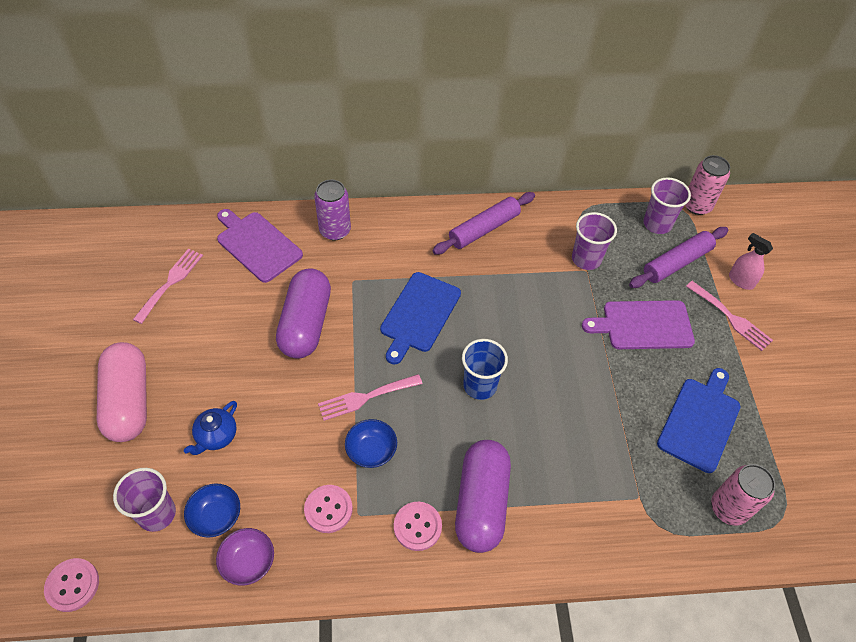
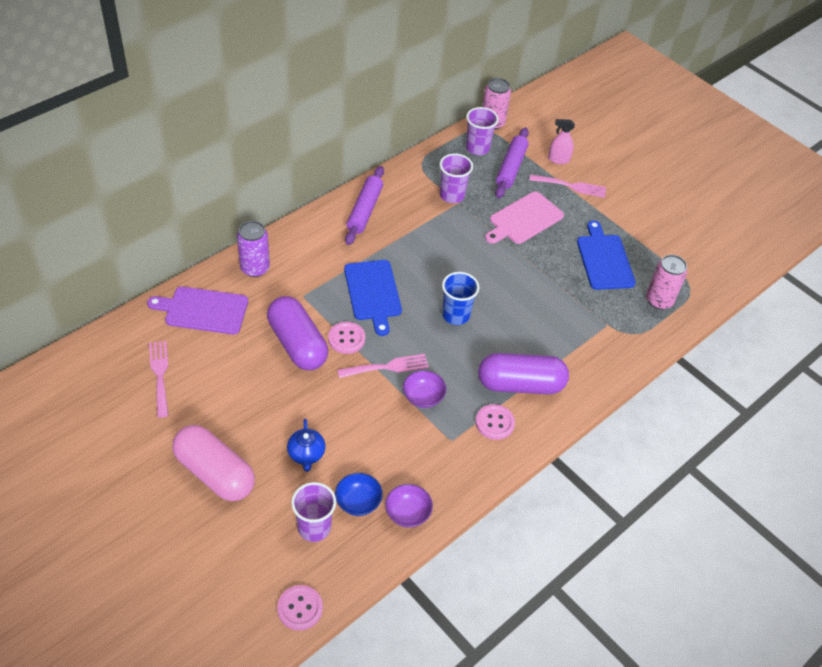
camera: 40 degrees left, 5 degrees down
pink button [304,485,353,533] -> pink button moved to [328,322,365,354]
pink fork [318,374,422,421] -> pink fork turned 135 degrees counterclockwise [337,354,429,378]
blue bowl [345,419,397,468] -> purple bowl [403,370,447,408]
purple capsule [455,440,511,553] -> purple capsule turned 60 degrees counterclockwise [478,353,569,394]
purple cutting board [582,300,695,349] -> pink cutting board [485,191,564,244]

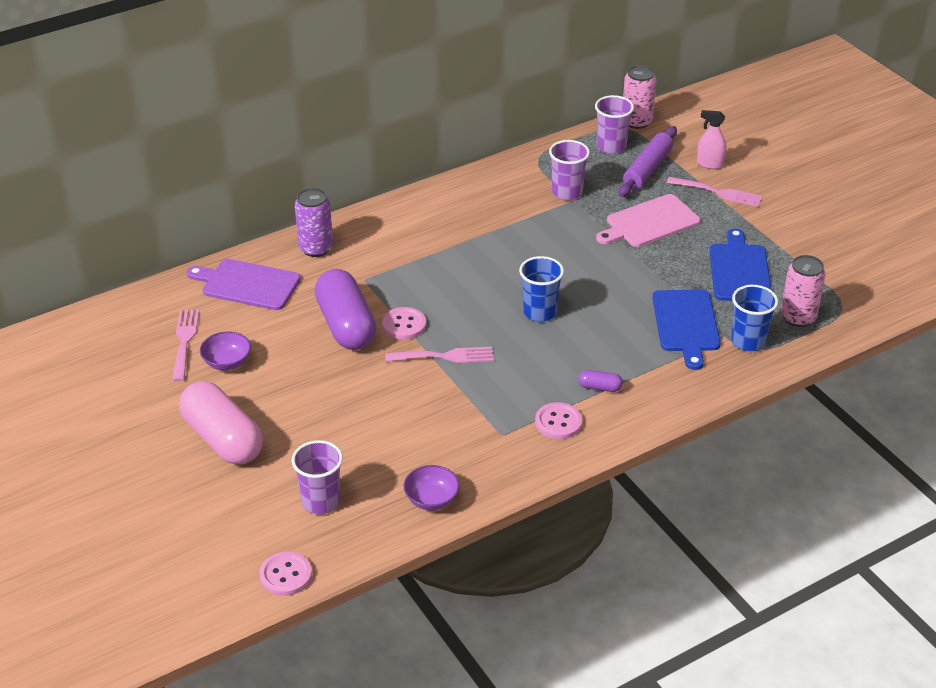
camera: 15 degrees right, 10 degrees down
blue teapot [287,419,325,472] -> none
blue bowl [335,473,383,516] -> none
blue cutting board [344,260,402,336] -> blue cutting board moved to [652,290,721,370]
purple rolling pin [345,166,384,245] -> none
purple bowl [403,370,447,408] -> purple bowl moved to [200,331,251,370]
purple capsule [478,353,569,394] -> purple capsule [578,370,623,392], size x0.41
none -> blue cup [731,285,778,352]

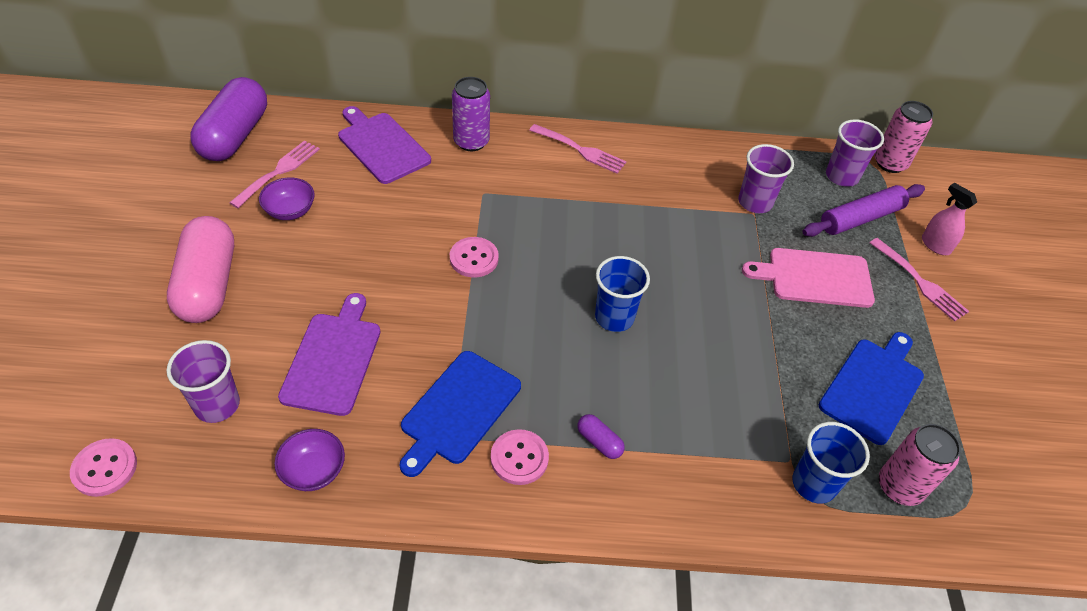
camera: 30 degrees right, 10 degrees up
purple capsule [315,269,377,350] -> purple capsule moved to [190,77,267,161]
pink fork [385,347,494,363] -> pink fork moved to [529,124,627,174]
blue cutting board [652,290,721,370] -> blue cutting board moved to [400,351,521,477]
none -> purple cutting board [278,293,381,416]

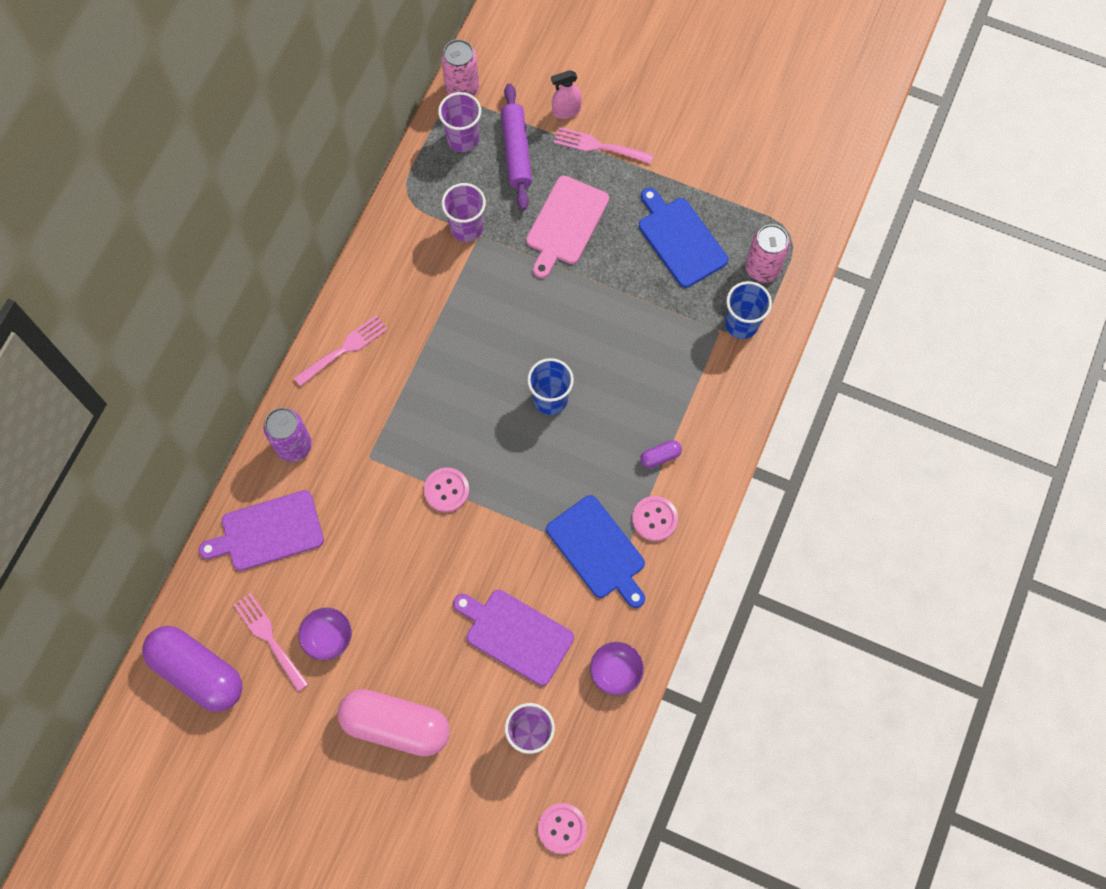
camera: 65 degrees left, 20 degrees up
pink fork [870,238,969,322] -> pink fork turned 150 degrees counterclockwise [554,127,654,164]

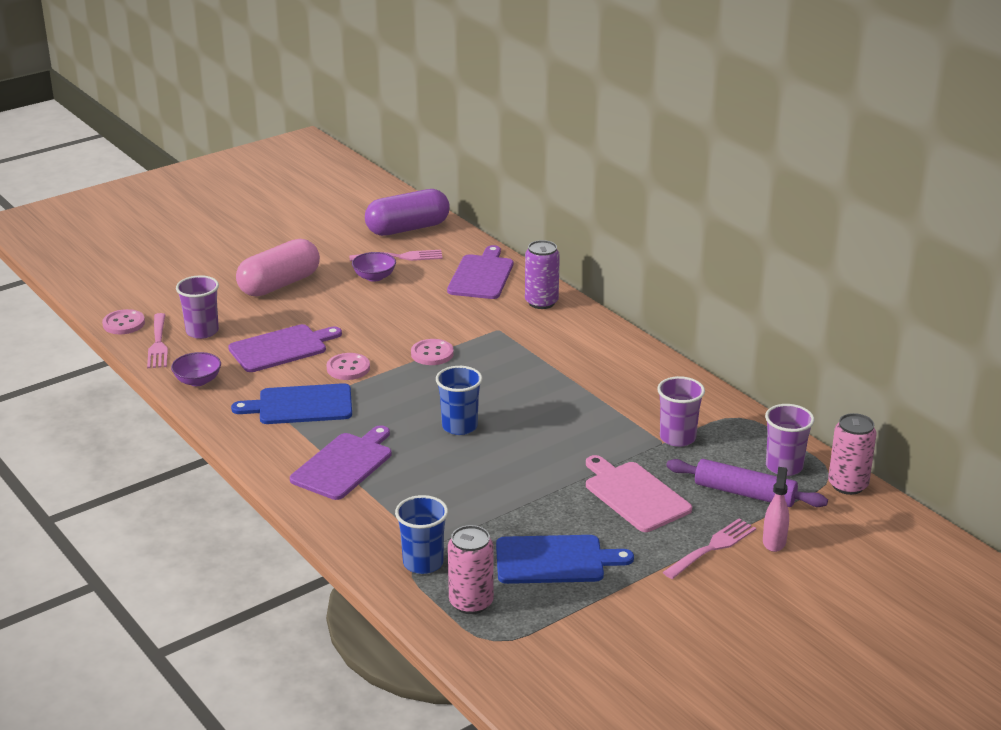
camera: 120 degrees right, 40 degrees down
pink fork [294,315,388,387] -> pink fork moved to [147,313,168,368]
pink button [632,496,678,541] -> pink button moved to [327,353,370,380]
purple capsule [640,440,682,468] -> purple cutting board [290,425,392,500]

